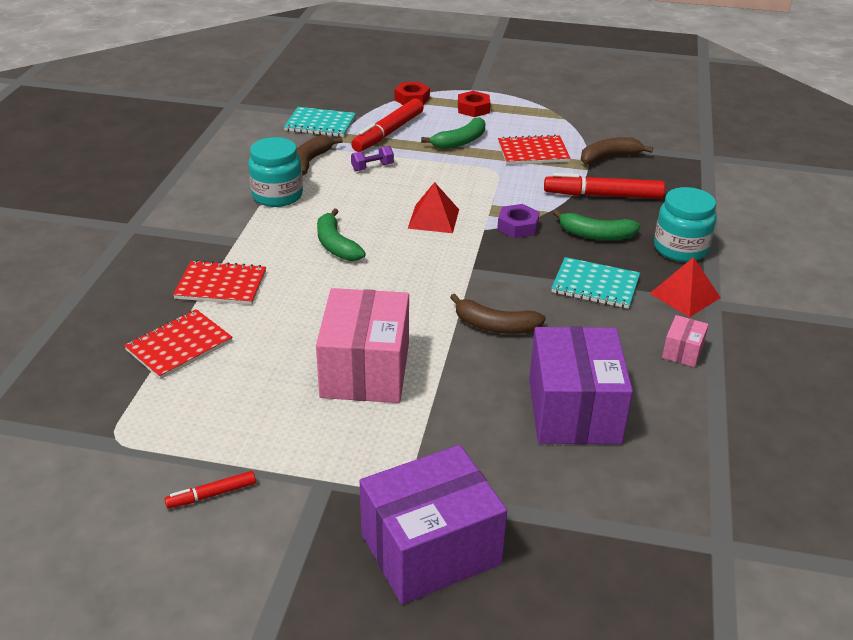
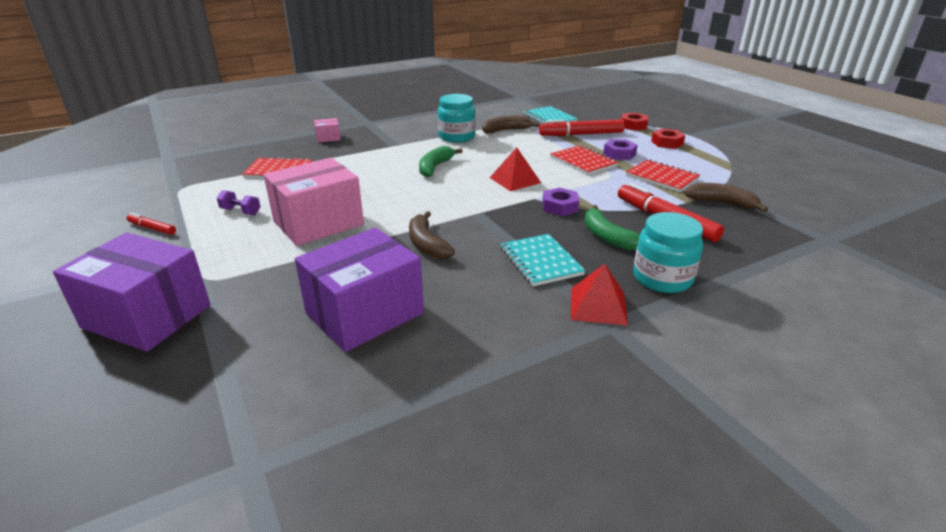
camera: 50 degrees right, 5 degrees down
red notebook [173,260,266,305] -> red notebook moved to [550,145,619,175]
purple dumbbell [351,146,394,171] -> purple dumbbell moved to [217,190,260,215]
green banana [421,117,486,149] -> purple nut [603,139,638,160]
pink box [662,315,709,367] -> pink box moved to [314,118,341,143]

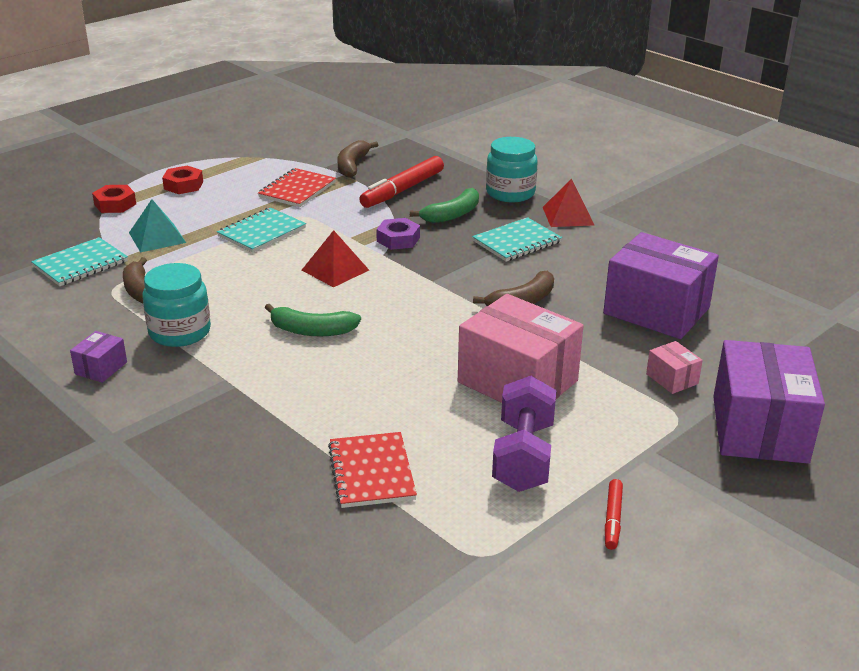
camera: 105 degrees left, 0 degrees up
purple dumbbell [217,190,260,215] -> purple dumbbell [492,376,556,492], size x2.02
pink box [314,118,341,143] -> pink box moved to [646,341,703,394]
red marker [539,119,625,136] -> turquoise pyramid [129,199,186,253]
red notebook [550,145,619,175] -> turquoise notebook [217,208,306,253]
purple nut [603,139,638,160] -> none
none -> purple box [70,331,127,383]

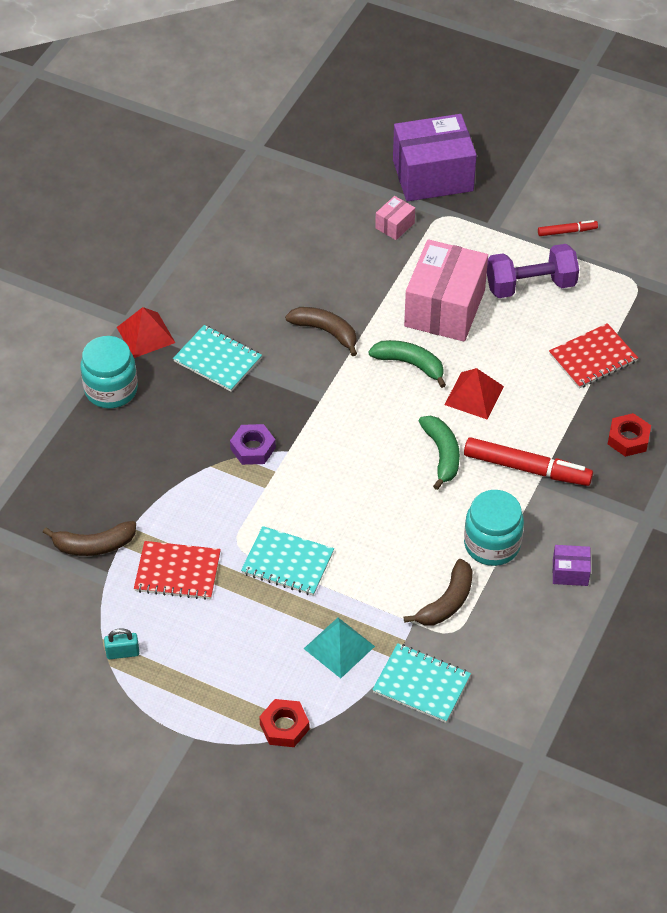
camera: 110 degrees left, 20 degrees up
red nut [162,166,203,194] -> red nut moved to [608,413,651,457]
red pyramid [302,230,369,287] -> red pyramid moved to [445,368,504,420]
red marker [359,156,444,208] -> red marker moved to [464,437,593,486]
green banana [410,188,479,223] -> green banana moved to [368,340,446,388]
purple box [603,232,719,339] -> none
none -> turquoise padlock [104,628,139,659]

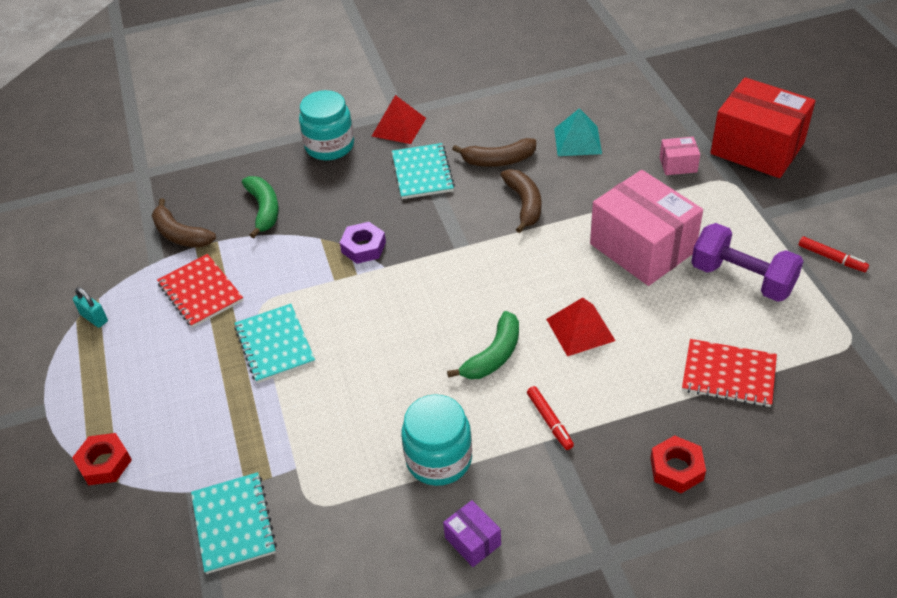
camera: 50 degrees right, 5 degrees down
turquoise pyramid [304,618,375,678] -> turquoise pyramid moved to [554,108,602,156]
green banana [368,340,446,388] -> green banana moved to [242,176,279,238]
purple box [393,114,477,201] -> red box [710,77,816,178]
pink box [404,239,488,342] -> pink box turned 75 degrees clockwise [590,170,703,286]
brown banana [404,559,472,625] -> brown banana moved to [452,138,536,167]
red marker [464,437,593,486] -> red marker [527,386,574,450], size x0.51

